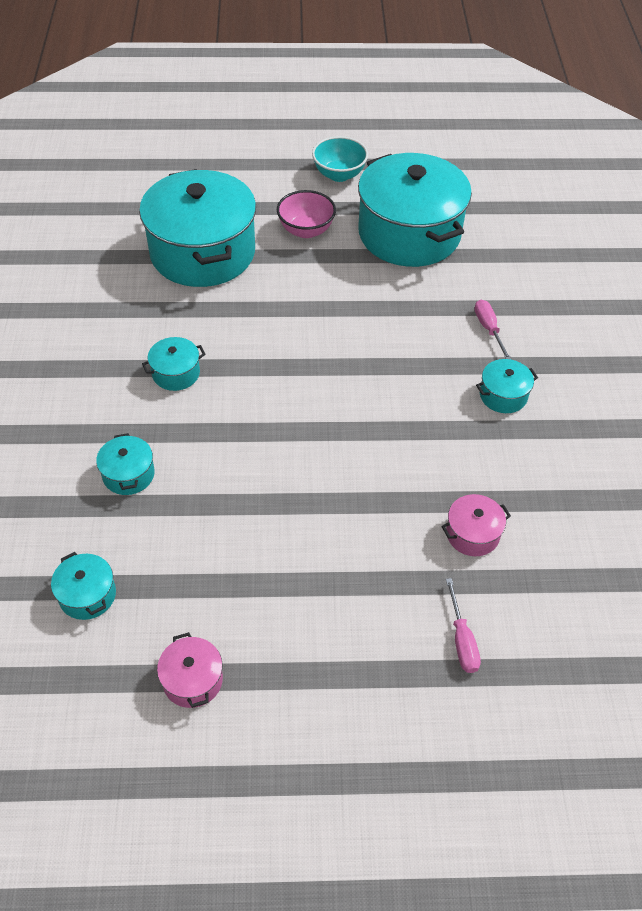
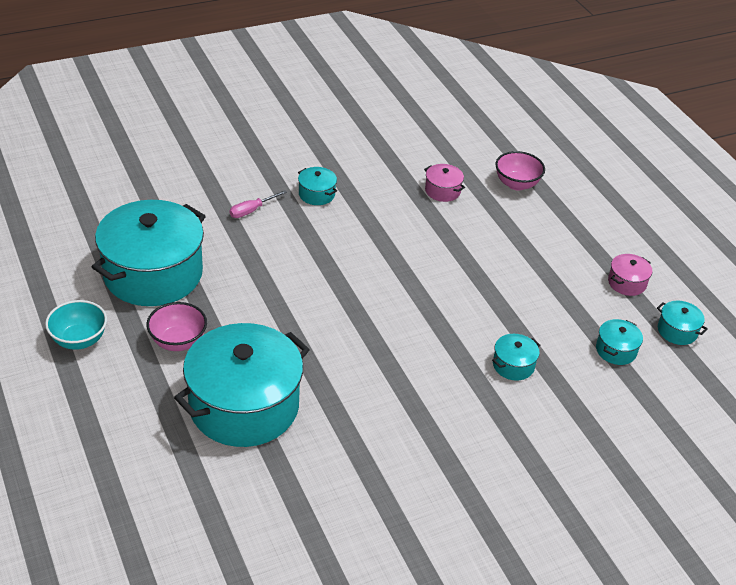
camera: 115 degrees left, 10 degrees down
turquoise pot [142,337,206,391] -> turquoise pot moved to [657,301,708,345]
pink screwdriver [446,578,481,673] -> pink bowl [495,151,545,191]

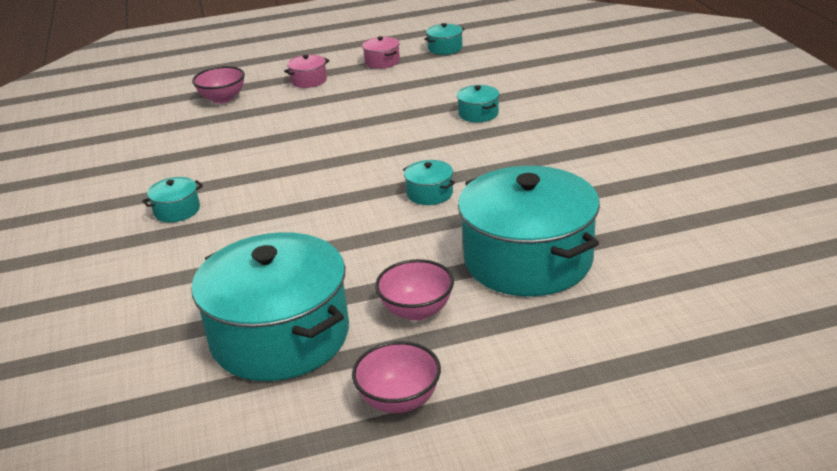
camera: 75 degrees left, 10 degrees down
turquoise bowl [45,300,107,350] -> pink bowl [352,341,441,413]
pink screwdriver [230,190,287,218] -> none
pink pot [424,164,465,202] -> pink pot moved to [284,55,330,88]
turquoise pot [596,319,643,365] -> turquoise pot moved to [403,160,455,205]

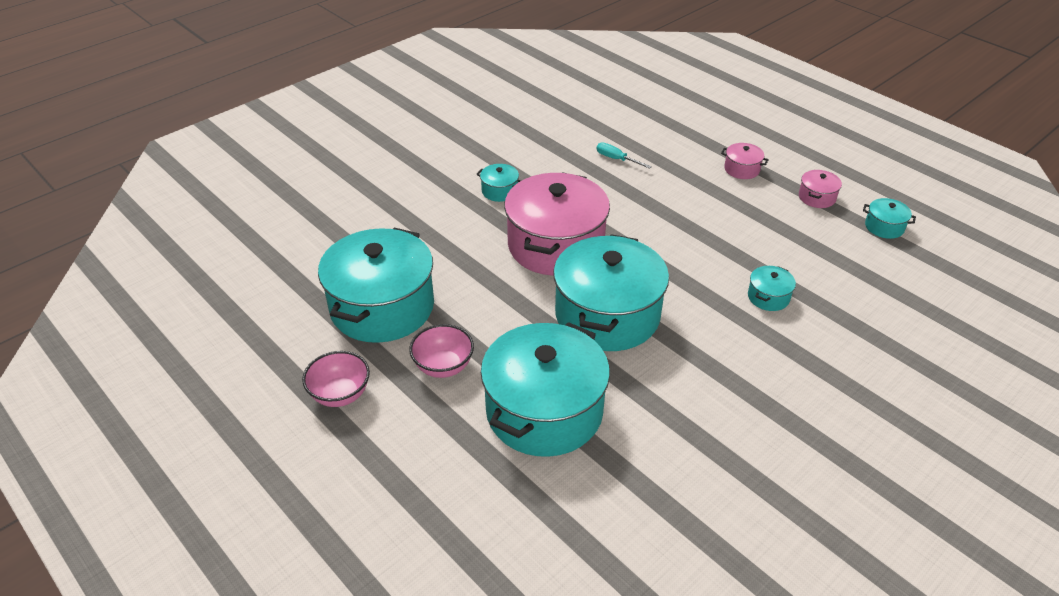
camera: 60 degrees right, 10 degrees up
pink bowl [192,66,245,104] -> none
turquoise pot [403,160,455,205] -> turquoise pot [553,234,669,351], size x2.45
none -> pink pot [504,172,610,276]
none -> turquoise screwdriver [597,142,652,169]

